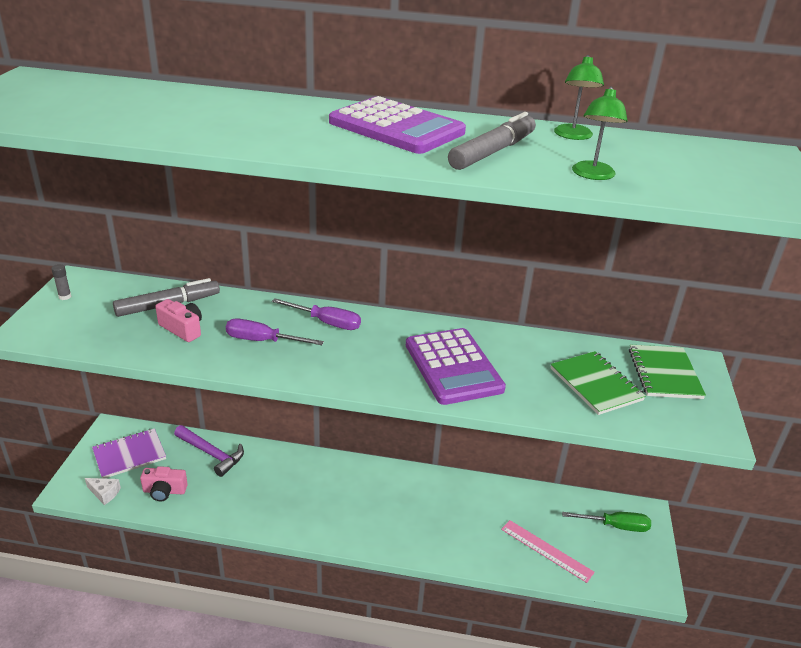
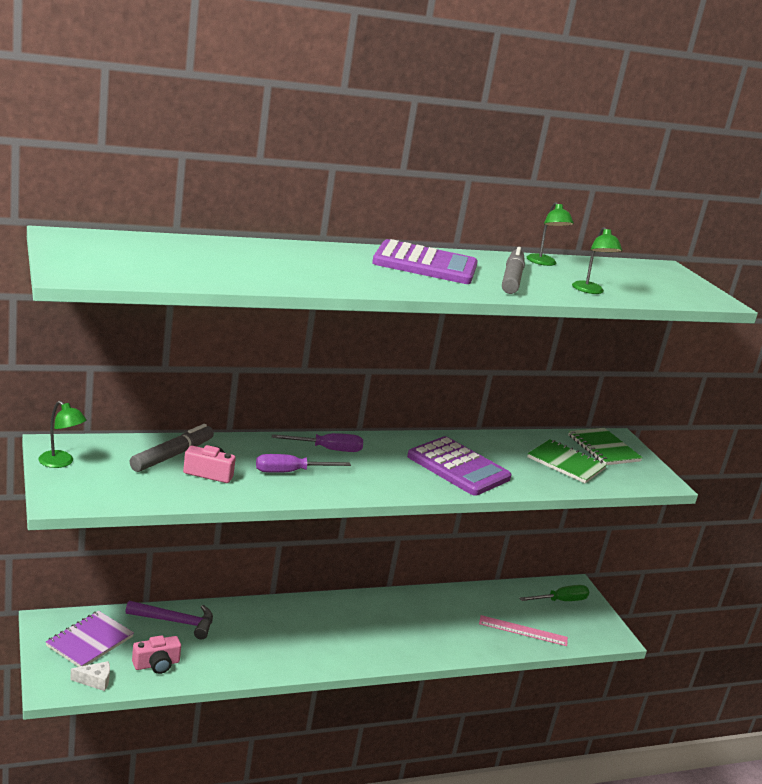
camera: 30 degrees left, 10 degrees down
grey glue stick [51,264,71,300] -> green lamp [38,401,87,468]

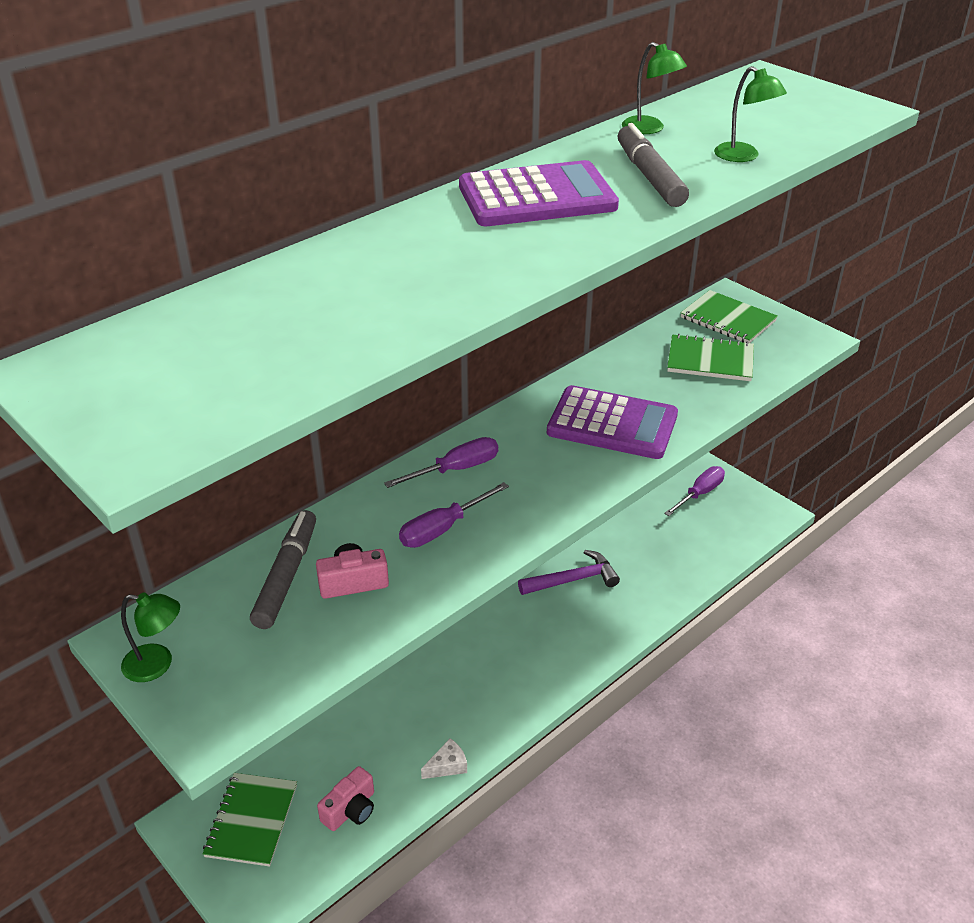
camera: 20 degrees left, 15 degrees up
purple notebook [46,611,134,667] -> green notebook [202,773,297,867]
white cheese [70,661,110,691] -> white cheese moved to [421,738,467,779]
purple hammer [126,601,213,640] -> purple hammer moved to [518,550,620,595]
pink ruler [479,615,568,646] -> none
green screwdriver [519,585,589,601] -> purple screwdriver [664,466,725,516]

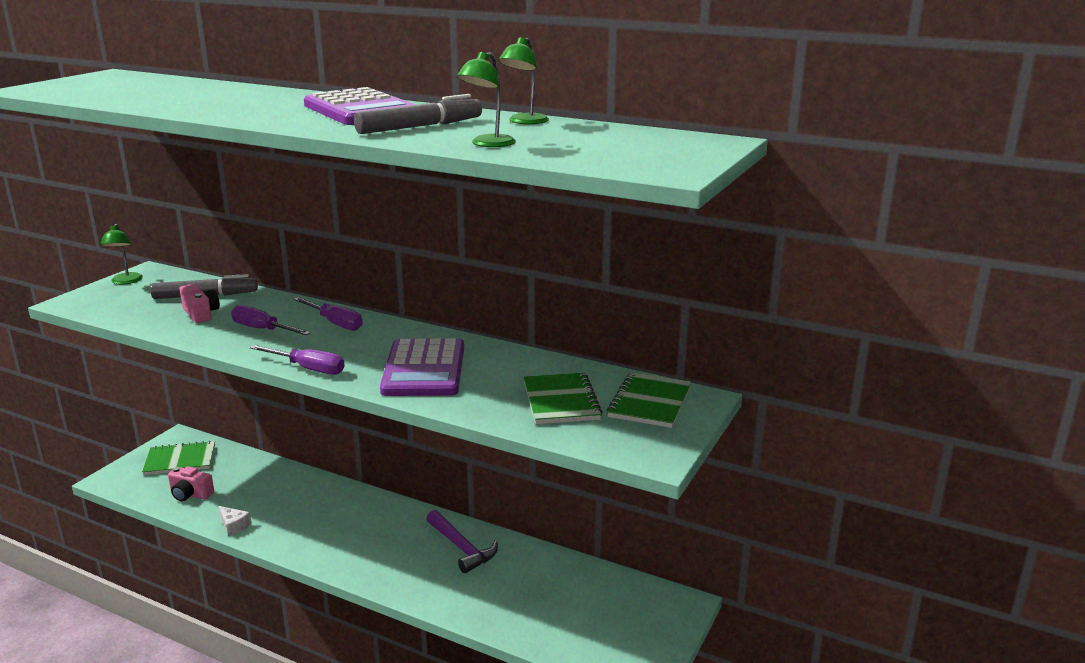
camera: 70 degrees right, 15 degrees down
purple screwdriver [664,466,725,516] -> purple screwdriver moved to [250,345,345,375]

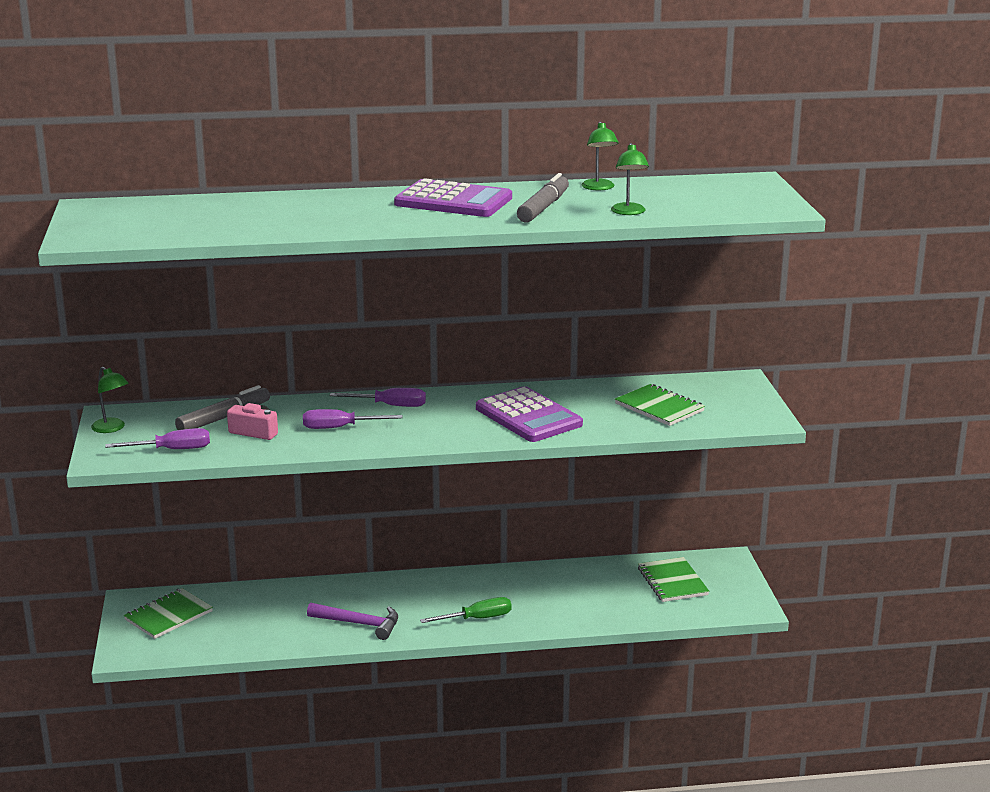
camera: 35 degrees left, 0 degrees up
pink camera [168,466,214,501] -> none
white cheese [219,506,252,536] -> none
purple screwdriver [250,345,345,375] -> purple screwdriver moved to [105,428,210,449]
purple hammer [426,510,498,573] -> purple hammer moved to [307,602,398,640]
green notebook [607,372,692,428] -> green notebook moved to [638,557,709,602]
none -> green screwdriver [420,597,512,623]

